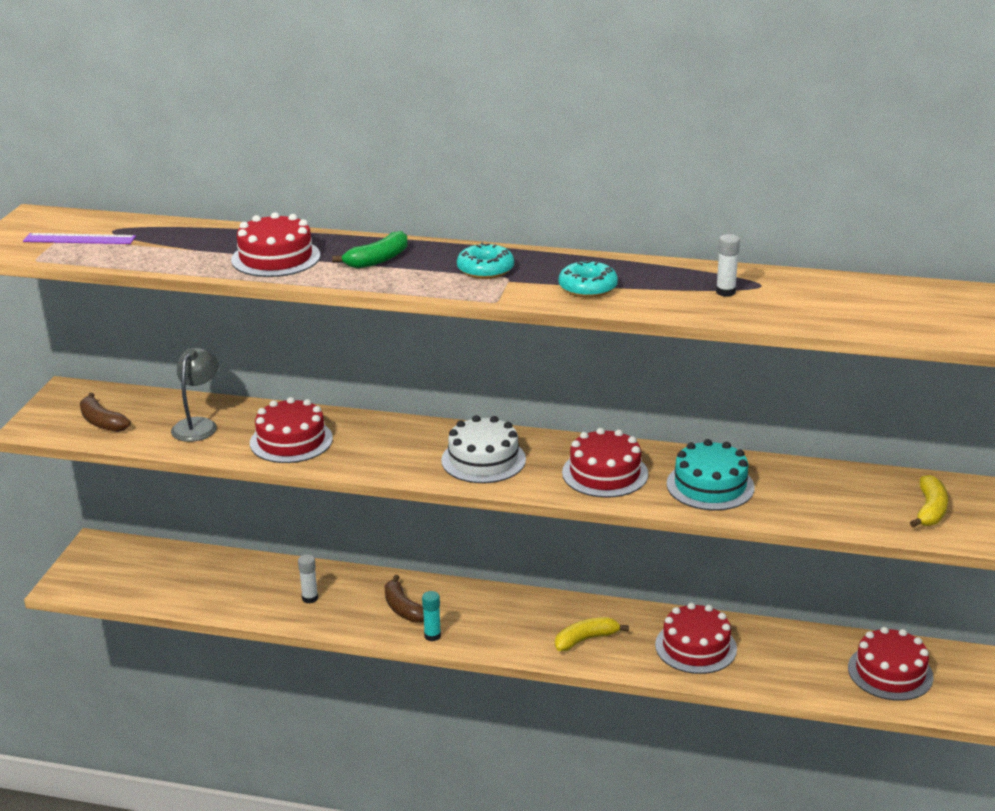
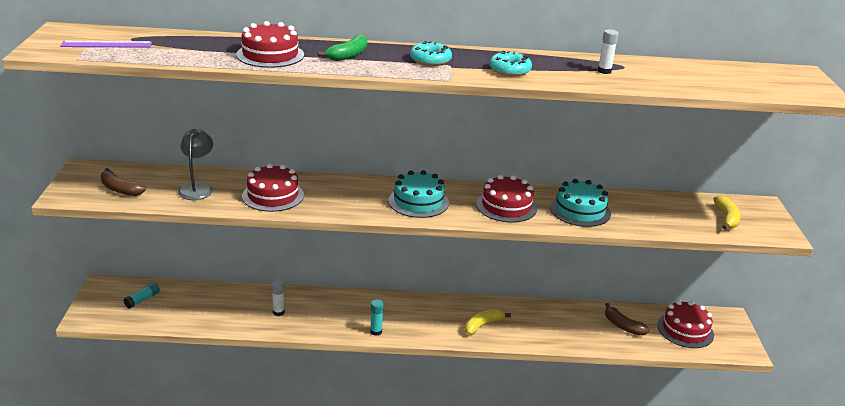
camera: 15 degrees left, 0 degrees up
brown banana [385,575,424,623] -> brown banana moved to [605,303,650,336]
white cake [441,415,526,483] -> turquoise cake [388,170,449,218]
red cake [655,603,737,674] -> none
none -> turquoise glue stick [123,282,160,308]

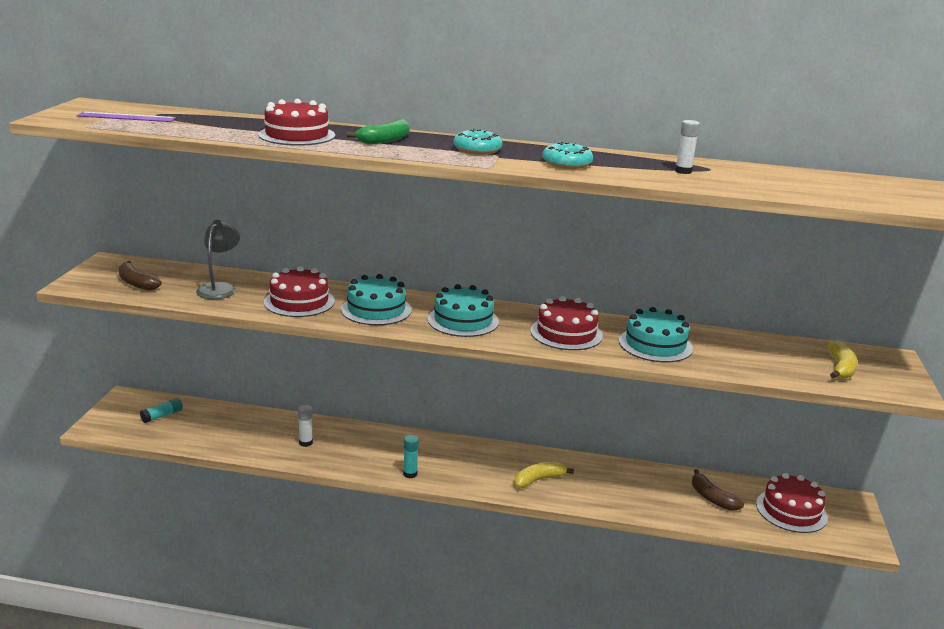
camera: 10 degrees right, 5 degrees down
none -> turquoise cake [341,274,412,325]

